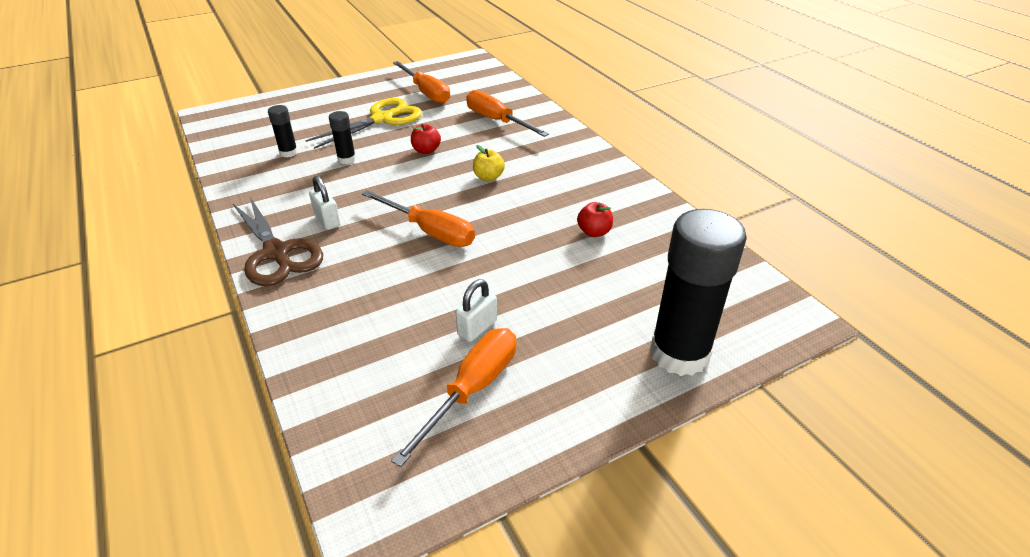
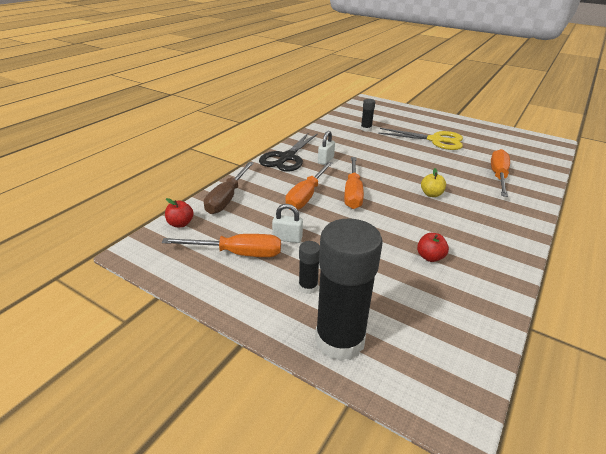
camera: 60 degrees right, 5 degrees down
brown scissors [233,197,323,286] -> black scissors [259,133,318,172]
black glue stick [329,111,356,164] -> black glue stick moved to [299,241,320,294]
orange screwdriver [393,61,450,104] -> orange screwdriver moved to [285,162,333,210]
red apple [411,124,441,154] -> red apple moved to [165,198,193,227]
none -> brown screwdriver [204,162,254,214]

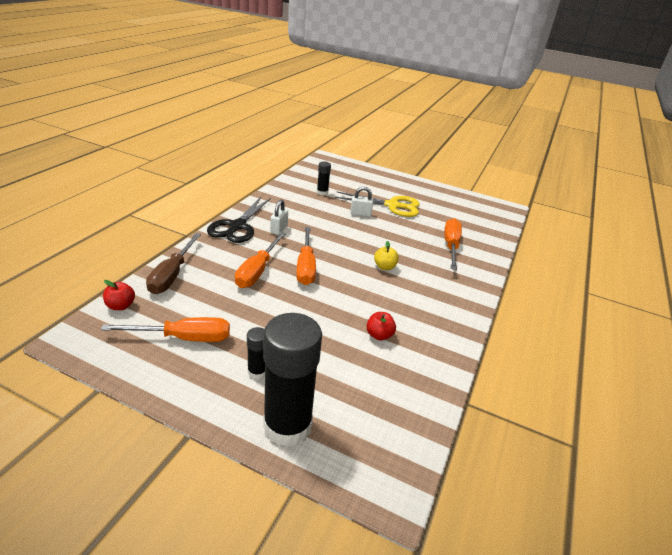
camera: 10 degrees left, 0 degrees up
white padlock [272,204,303,243] -> white padlock moved to [350,187,373,217]

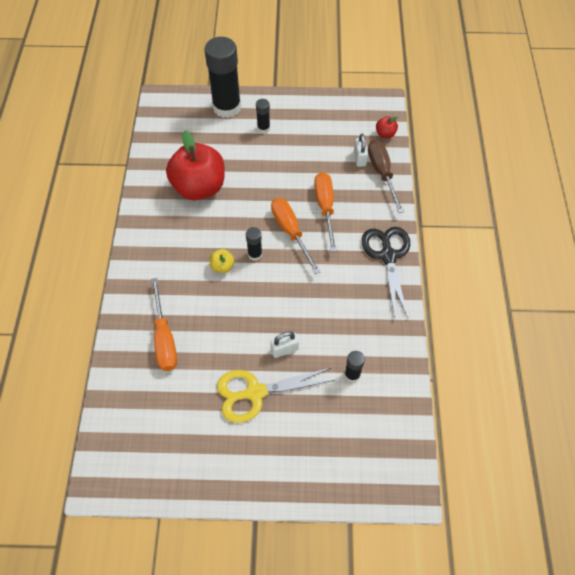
camera: 160 degrees right, 25 degrees up
orange screwdriver [101,317,230,342] -> none
white padlock [270,200,288,235] -> white padlock moved to [354,133,368,167]
red apple [366,312,396,340] -> red apple [166,130,225,200], size x2.48
none -> black glue stick [246,227,262,261]

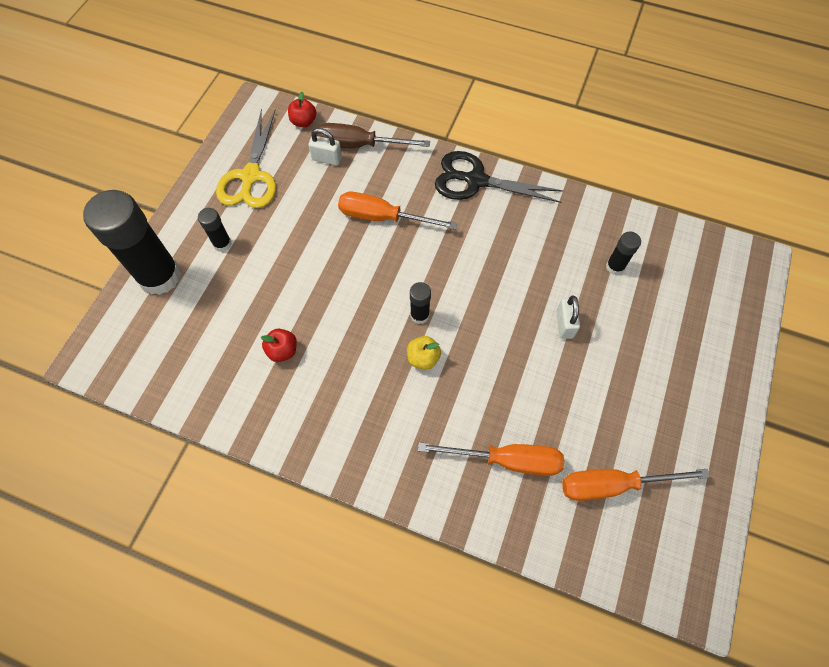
camera: 70 degrees left, 5 degrees up
red apple [166,130,225,200] -> red apple [261,328,297,362], size x0.40
yellow scissors [217,368,335,423] -> yellow scissors moved to [216,109,276,208]
orange screwdriver [271,198,321,274] -> orange screwdriver moved to [562,469,710,501]

